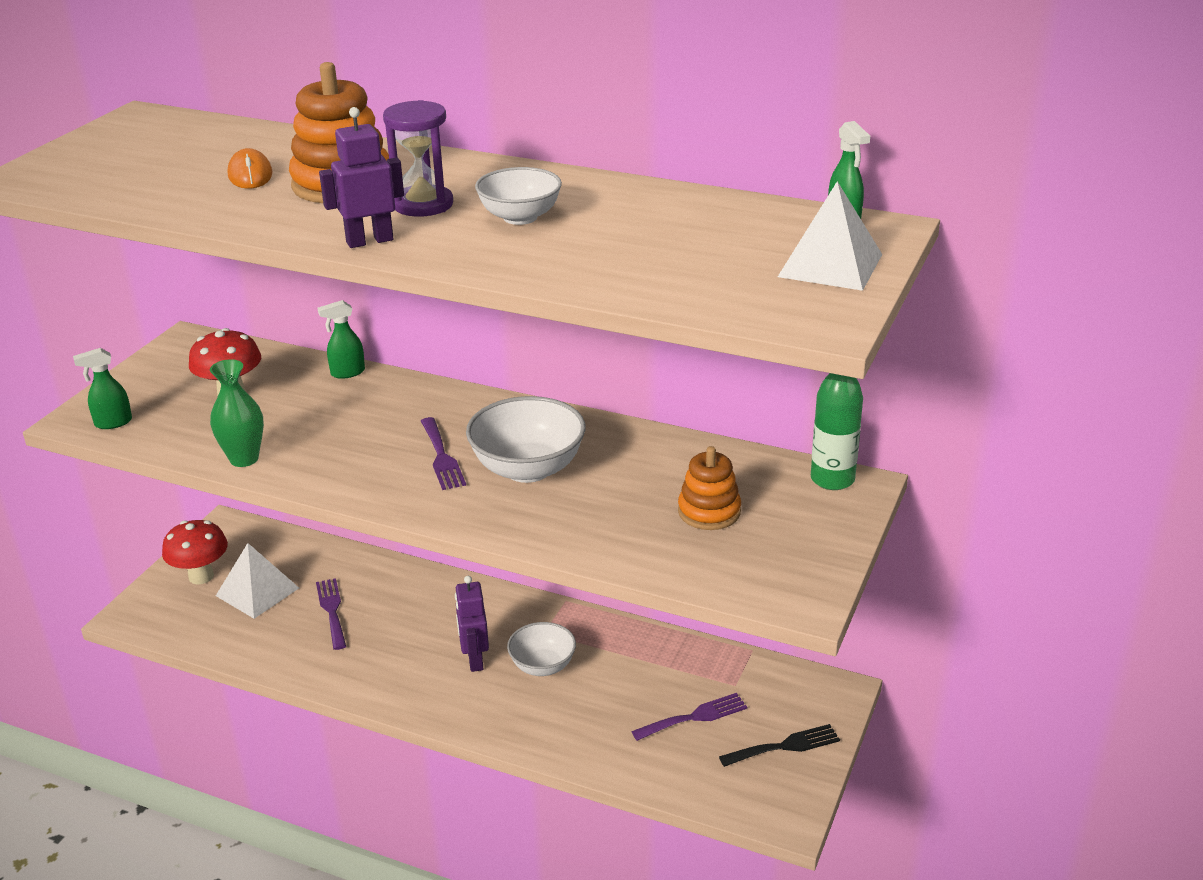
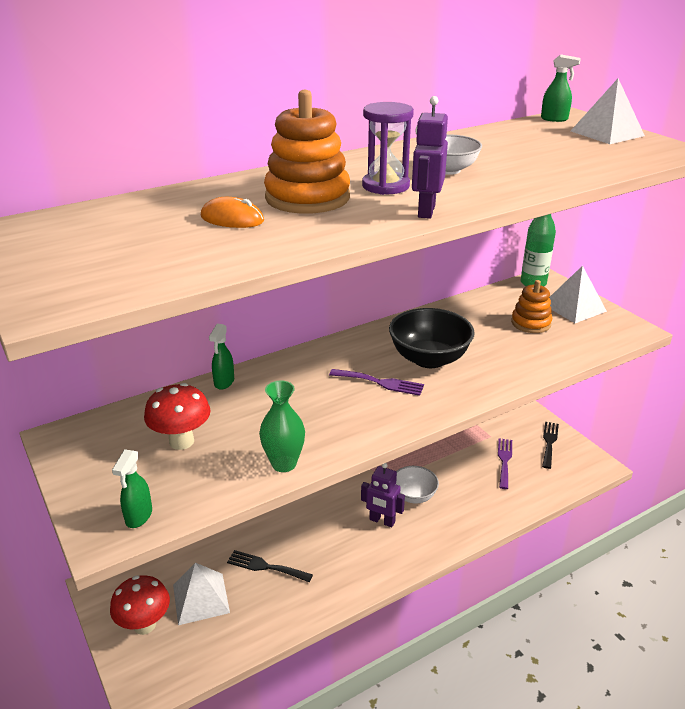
camera: 55 degrees left, 0 degrees up
purple fork [316,578,346,650] -> black fork [227,550,313,582]
white bowl [466,396,586,483] -> black bowl [389,308,475,368]
none -> white pyramid [549,266,607,323]

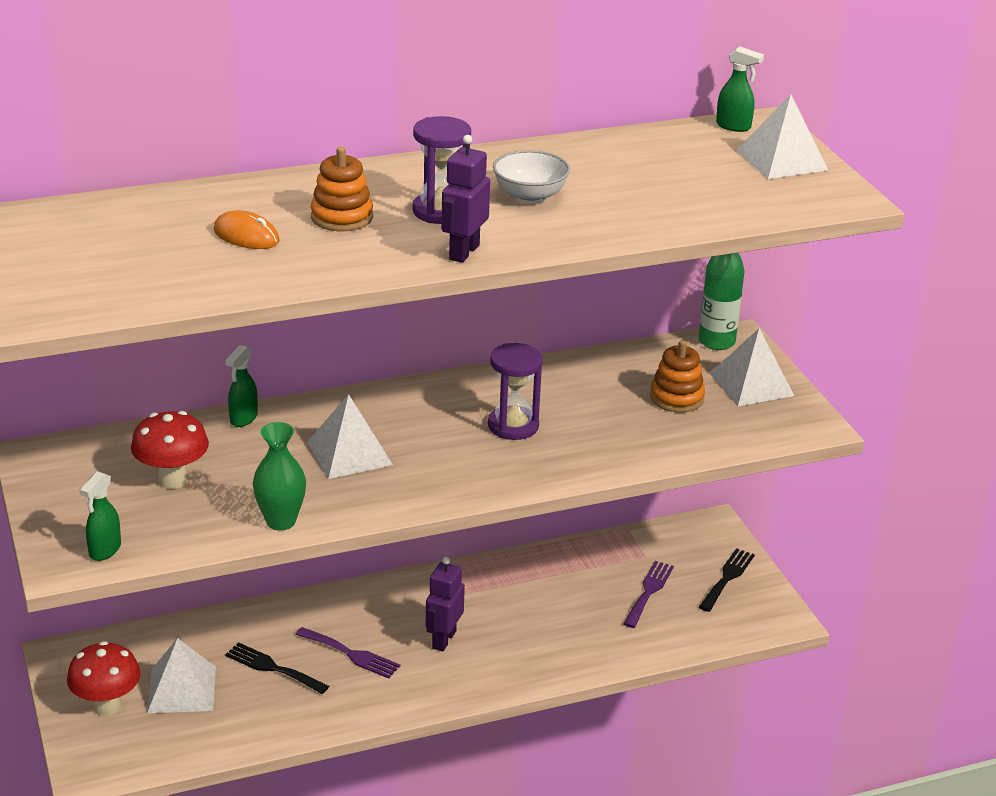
camera: 10 degrees right, 0 degrees up
orange stacking toy [264,90,350,214] -> orange stacking toy [310,147,373,231], size x0.63
purple fork [329,369,424,396] -> purple fork moved to [296,627,400,679]
purple robot [361,463,405,527] -> purple robot turned 75 degrees clockwise [426,557,465,652]
black bowl [389,308,475,368] -> purple hourglass [488,343,543,440]
white bowl [396,466,439,504] -> none
none -> white pyramid [307,394,393,479]

